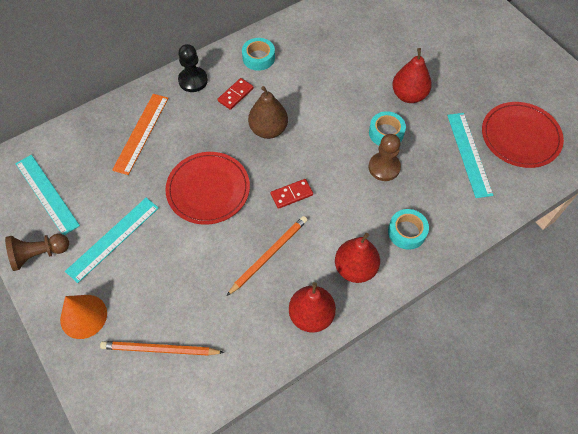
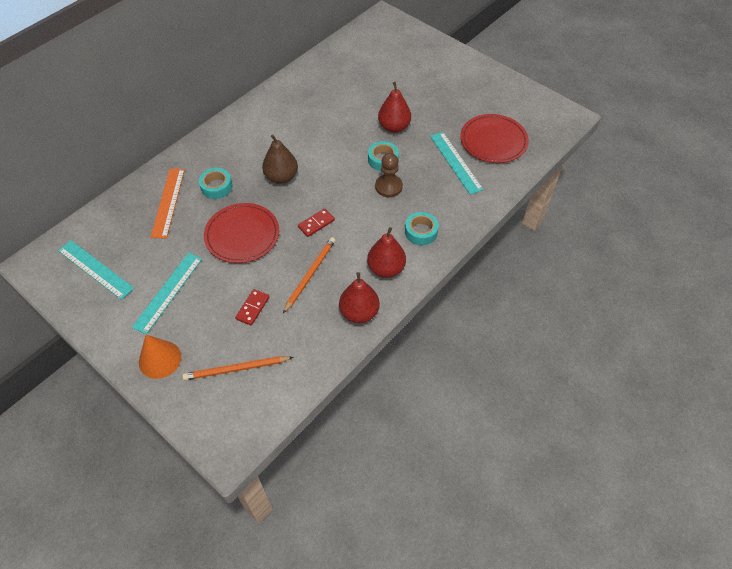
camera: 15 degrees left, 5 degrees down
brown pawn [5,234,69,271] -> none
black pawn [178,44,208,92] -> none
red domino [218,78,254,110] -> red domino moved to [235,289,269,326]
turquoise tape [242,38,275,71] -> turquoise tape moved to [199,168,233,199]

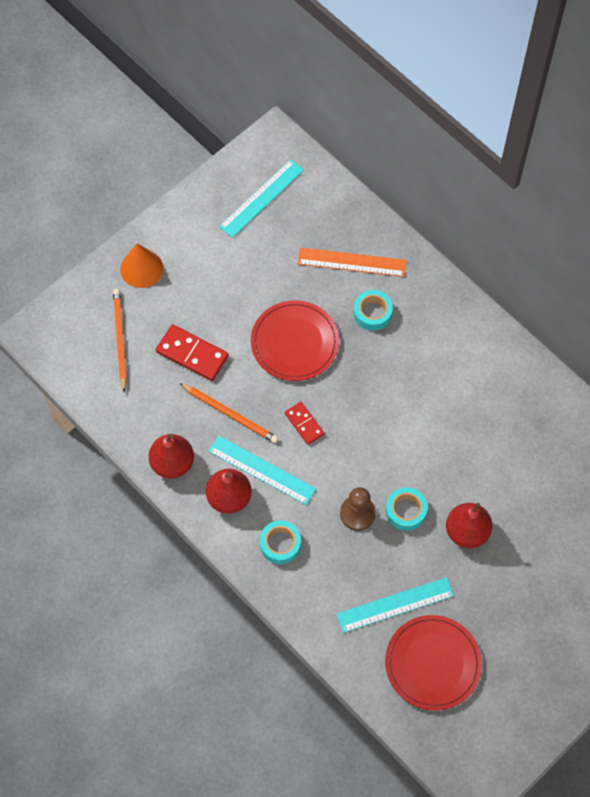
camera: 95 degrees right, 10 degrees up
turquoise ruler [132,253,202,334] -> turquoise ruler moved to [208,436,316,505]
red domino [235,289,269,326] -> red domino [156,324,229,381], size x1.62
brown pear [262,135,298,184] -> none

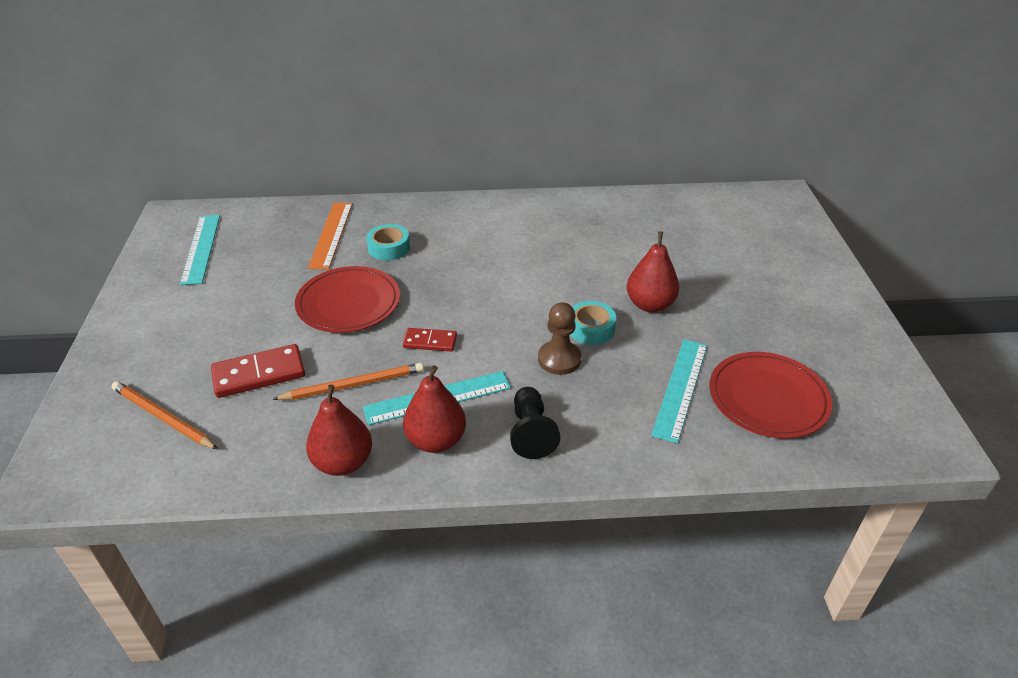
camera: 50 degrees left, 25 degrees down
orange cone [120,243,163,288] -> none
turquoise tape [260,520,301,564] -> black pawn [510,387,560,459]
orange ruler [298,248,406,277] -> orange ruler turned 45 degrees counterclockwise [308,203,353,270]

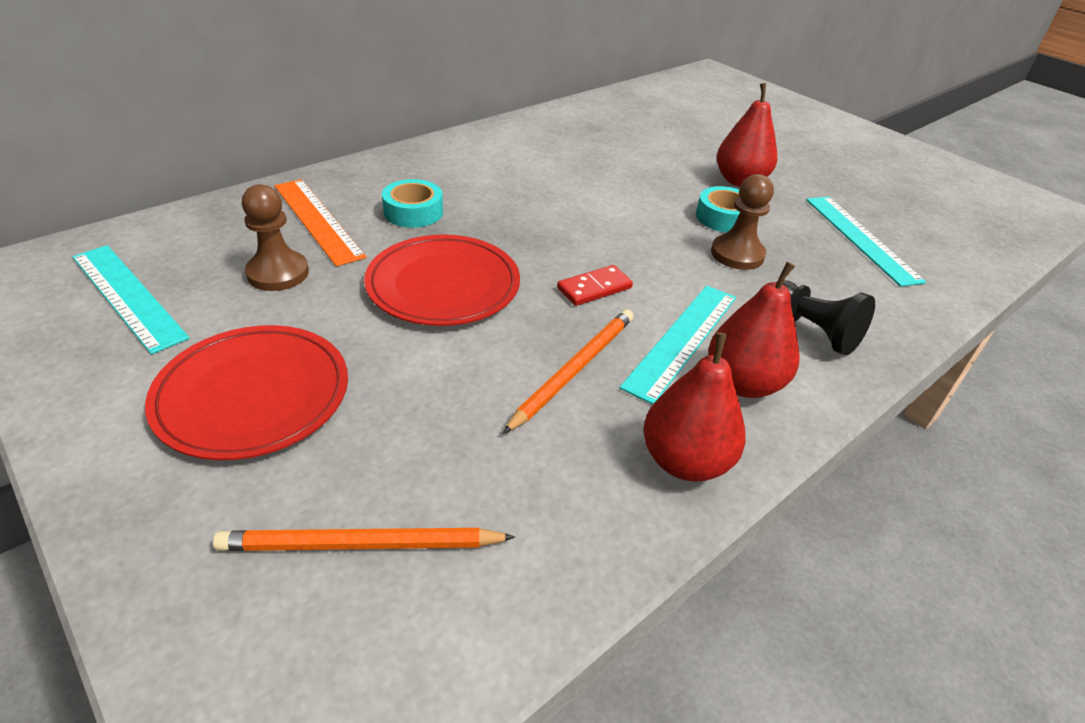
camera: 40 degrees left, 0 degrees up
red domino [211,344,305,398] -> none
red plate [709,352,832,439] -> red plate moved to [145,325,348,460]
none -> brown pawn [242,184,309,291]

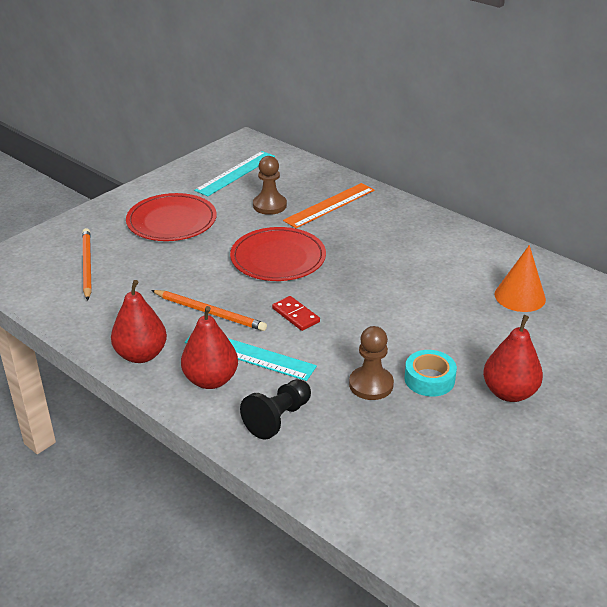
camera: 85 degrees right, 5 degrees down
turquoise tape [382,179,443,228] -> none
turquoise ruler [806,197,926,287] -> none
none -> orange cone [495,245,546,312]

